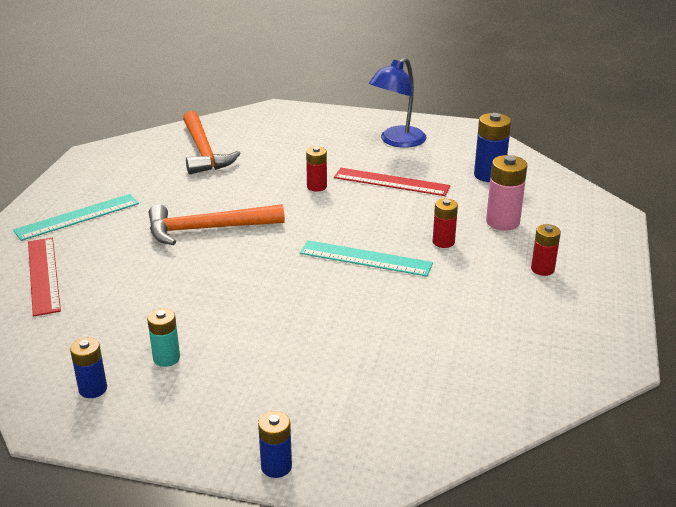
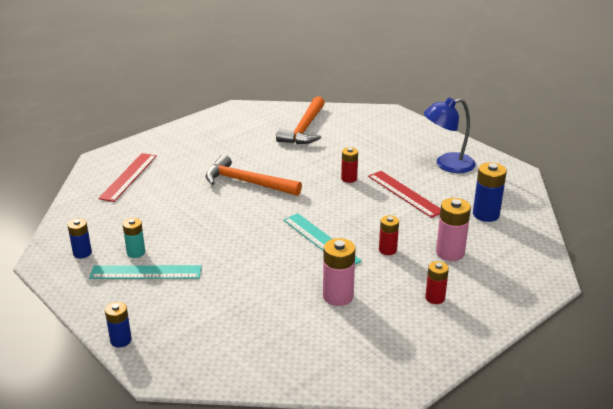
camera: 35 degrees right, 0 degrees up
turquoise ruler [13,194,139,241] -> turquoise ruler moved to [89,265,202,279]
none -> pink battery [323,238,356,306]

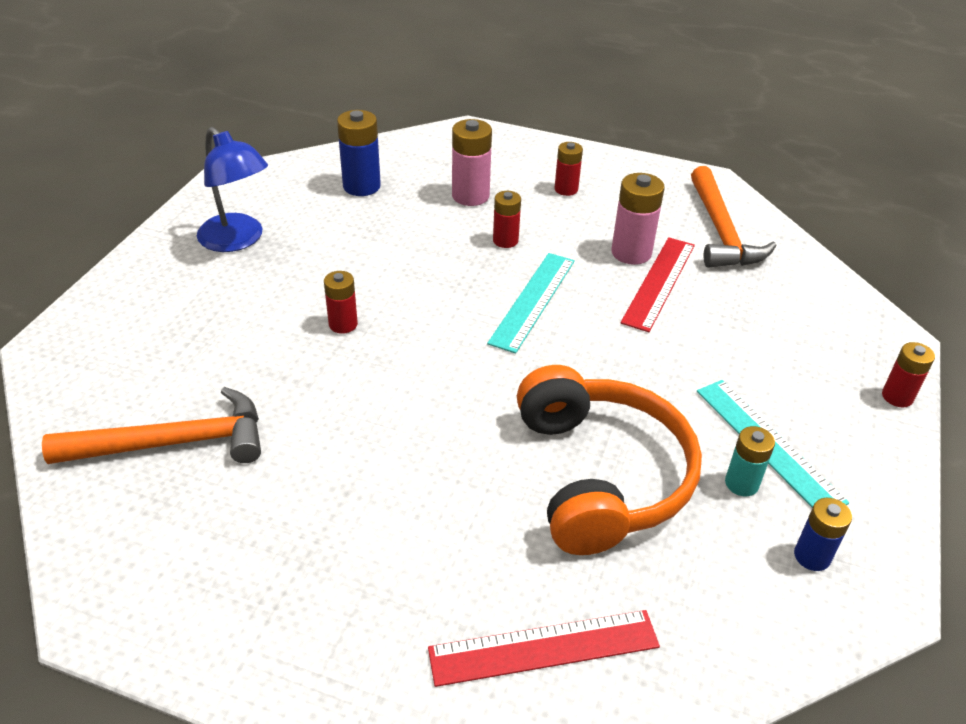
camera: 120 degrees left, 10 degrees up
blue battery [105,302,132,347] -> red battery [882,342,935,407]
orange hammer [205,154,302,196] -> orange hammer moved to [691,166,777,268]
red ruler [368,171,441,218] -> red ruler moved to [620,237,695,332]
none -> orange headphones [517,365,702,555]

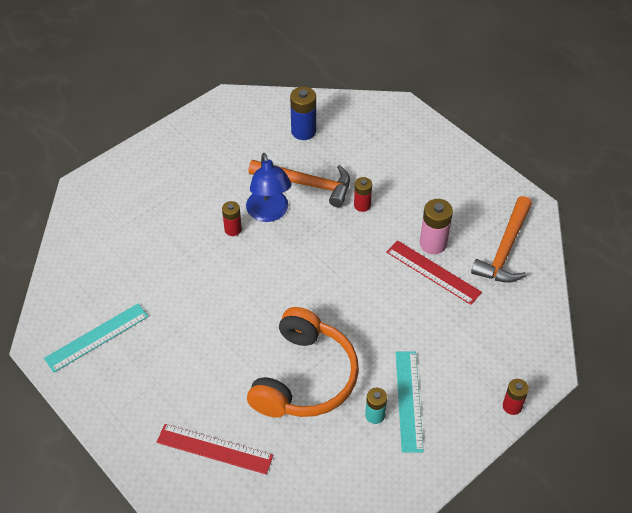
camera: 30 degrees right, 10 degrees up
orange hammer [42,387,261,464] -> orange hammer moved to [248,160,350,207]
blue lamp [197,127,268,252] -> blue lamp moved to [246,153,292,222]
pink battery [452,119,492,206] -> none
turquoise ruler [487,253,575,354] -> turquoise ruler moved to [44,303,148,373]
red battery [555,142,583,196] -> none
red ruler [620,237,695,332] -> red ruler turned 75 degrees clockwise [386,240,482,305]
blue battery [794,498,852,571] -> none

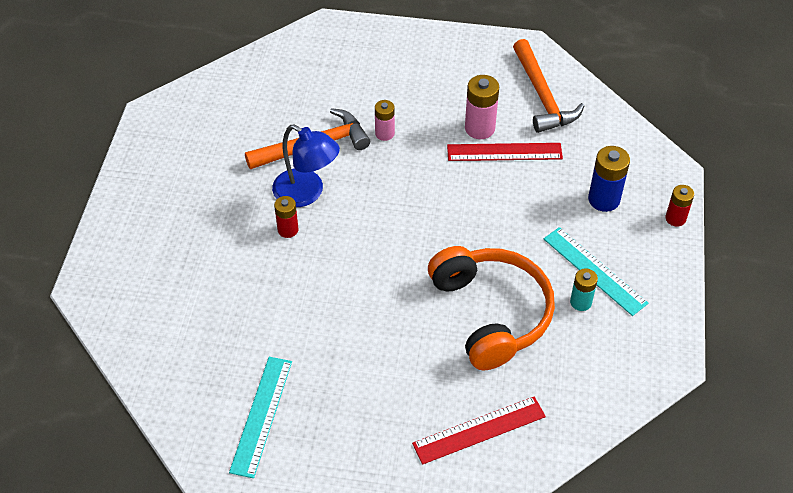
camera: 40 degrees left, 0 degrees up
blue battery [290,87,316,140] -> blue battery moved to [588,146,630,212]
red battery [354,177,372,212] -> pink battery [375,100,395,141]

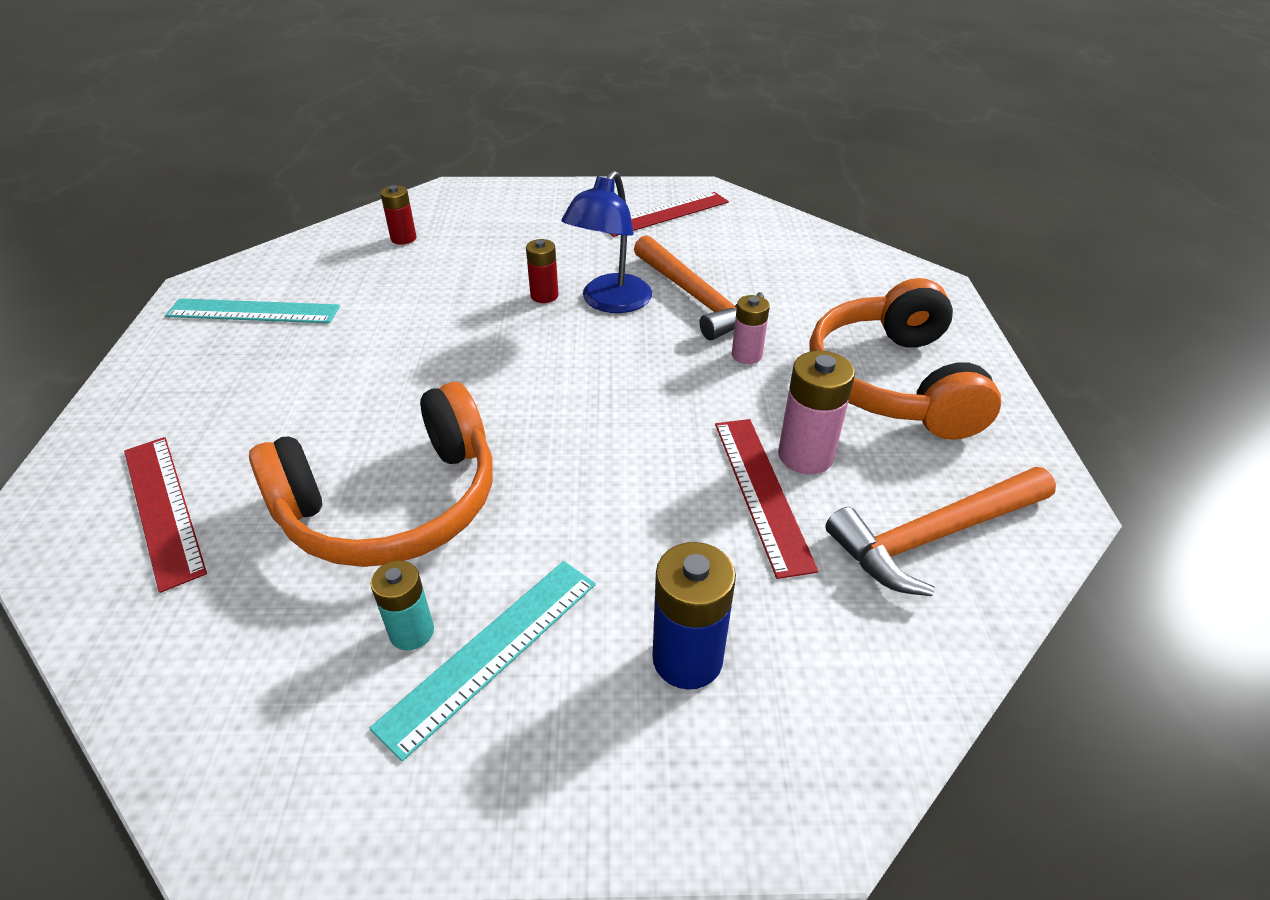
camera: 80 degrees right, 10 degrees down
red battery [665,185,694,227] -> red battery moved to [380,185,416,245]
none -> red ruler [609,192,729,237]
none -> orange headphones [809,278,1001,440]

